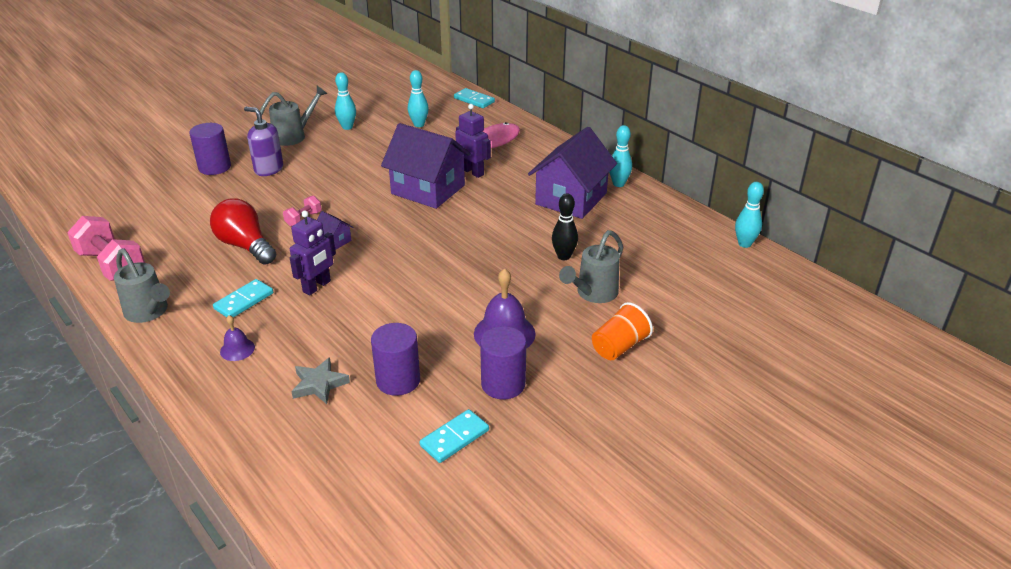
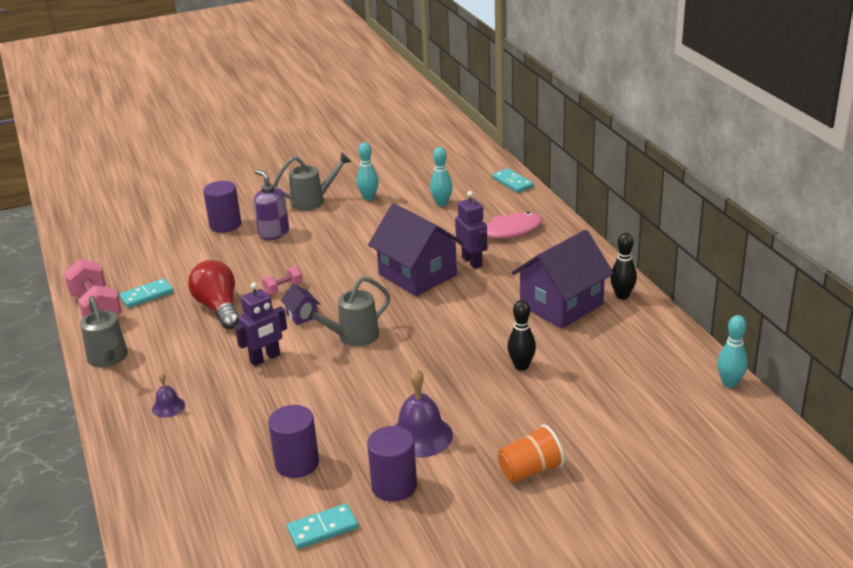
camera: 20 degrees right, 5 degrees down
turquoise domino [213,279,273,318] -> turquoise domino moved to [119,278,174,308]
grey star [291,357,350,404] -> none
grey watering can [559,230,623,303] -> grey watering can moved to [300,276,390,346]
turquoise bowling pin [609,125,632,187] -> black bowling pin [610,233,637,299]

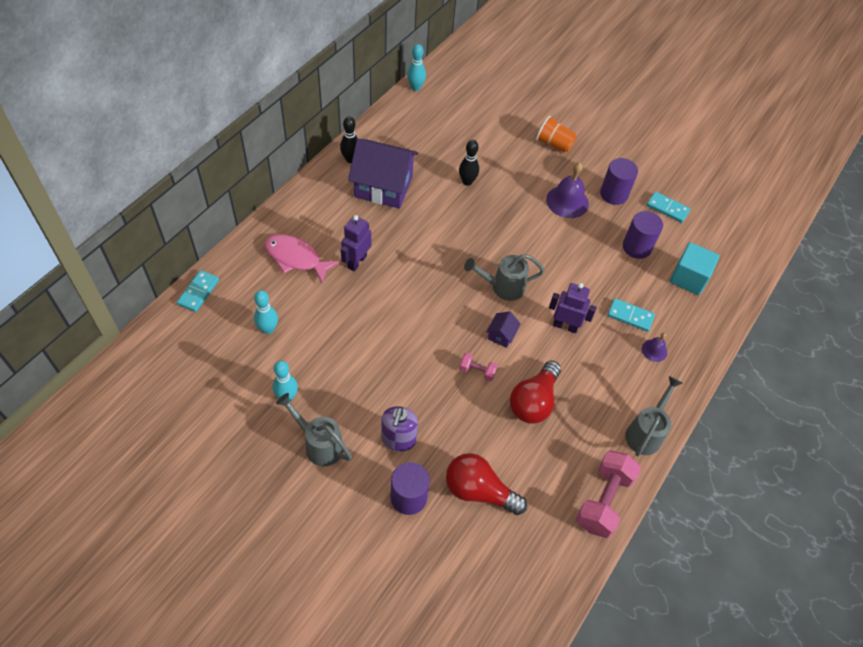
camera: 130 degrees left, 25 degrees up
turquoise domino [119,278,174,308] -> turquoise domino moved to [608,298,655,332]
grey watering can [300,276,390,346] -> grey watering can turned 150 degrees clockwise [464,254,545,301]
purple house [368,203,464,296] -> none
none -> red light bulb [446,453,527,515]
none -> turquoise cube [670,242,720,295]

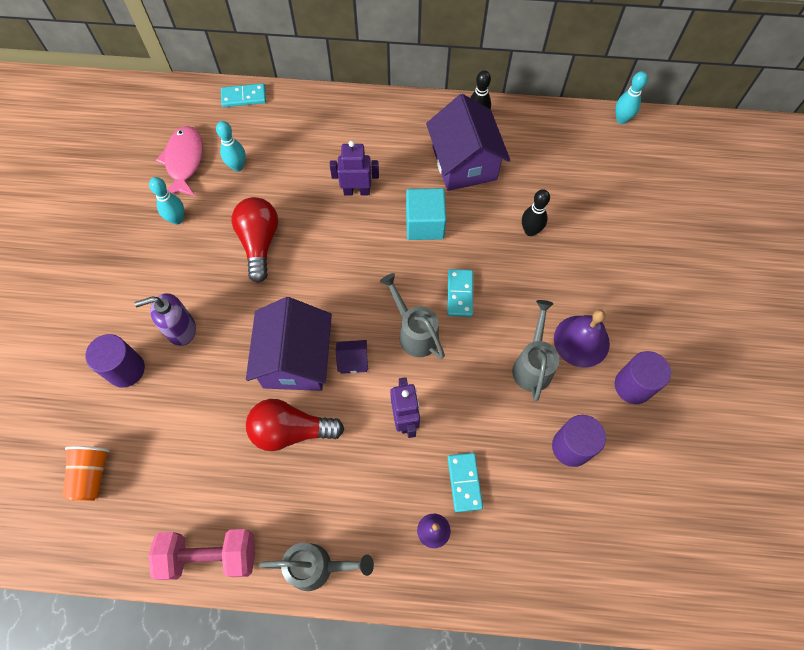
camera: 65 degrees right, 10 degrees up
pink fish [265,234,339,283] -> pink fish moved to [156,126,203,197]
grey watering can [276,393,352,466] -> grey watering can moved to [512,300,559,401]
red light bulb [446,453,527,515] -> red light bulb moved to [232,197,278,283]
pink dumbbell [459,353,498,381] -> purple house [246,297,332,391]
orange cup [536,116,577,153] -> orange cup moved to [62,446,110,501]
turquoise domino [647,192,690,223] -> turquoise domino moved to [447,269,473,317]
turquoise cube [670,242,720,295] -> turquoise cube moved to [406,188,446,240]

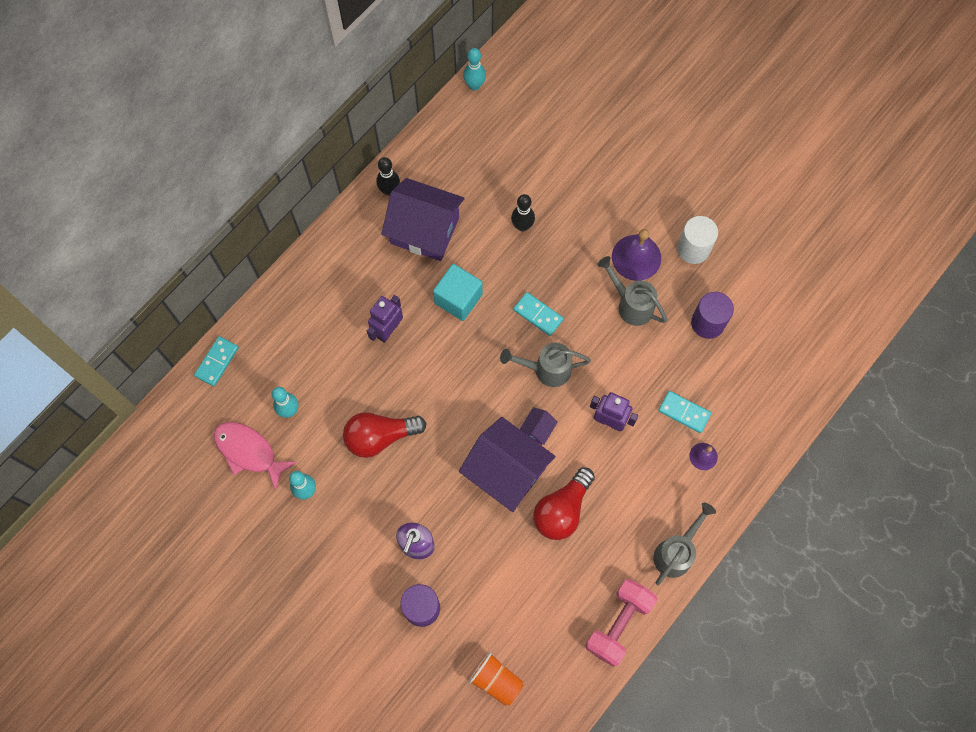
camera: 55 degrees left, 5 degrees up
red light bulb [232,197,278,283] -> red light bulb turned 45 degrees counterclockwise [343,412,426,458]
purple cylinder [615,351,671,404] -> white cylinder [677,216,718,264]

